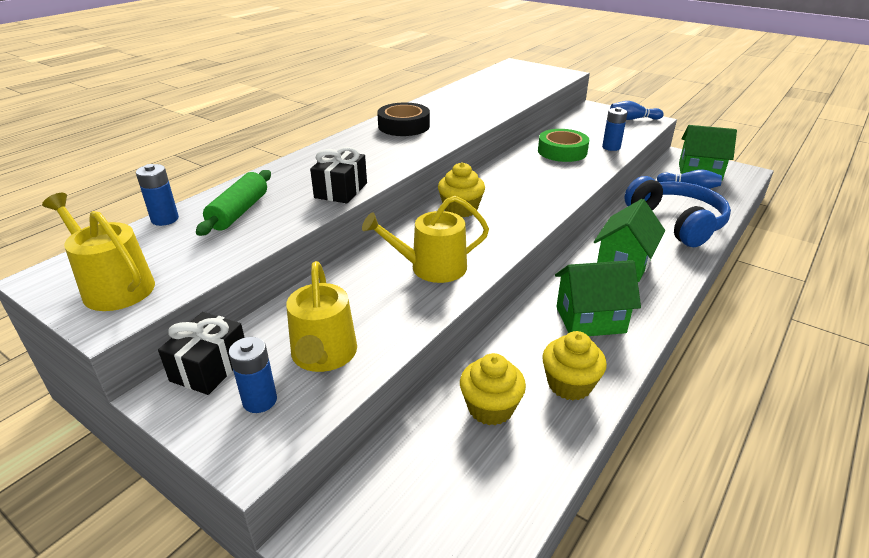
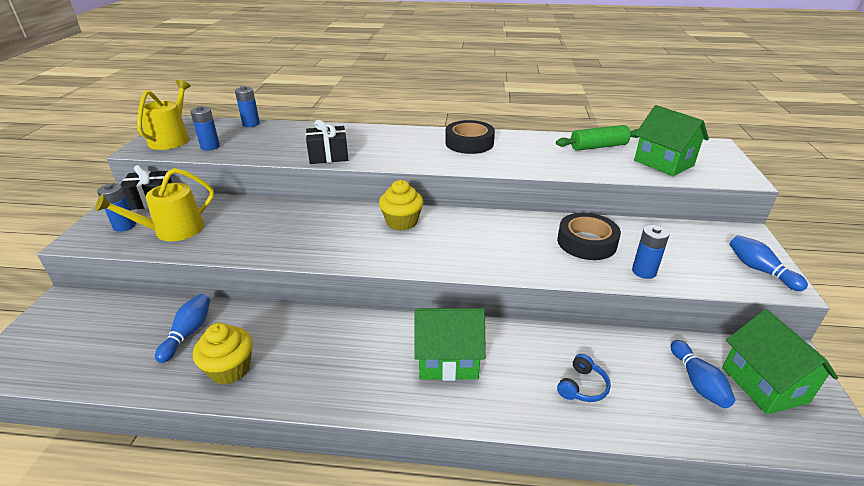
camera: 60 degrees right, 0 degrees up
green rolling pin [196,170,271,236] -> green rolling pin moved to [556,125,638,151]
yellow watering can [362,196,489,283] -> none
yellow cupcake [460,353,526,425] -> blue bowling pin [155,294,210,363]
green tape [538,129,589,162] -> black tape [557,213,621,260]
green house [555,260,641,336] -> green house moved to [634,105,709,176]
blue headphones [624,176,731,247] -> blue headphones [557,354,611,402], size x0.41
none -> blue battery [190,106,220,151]

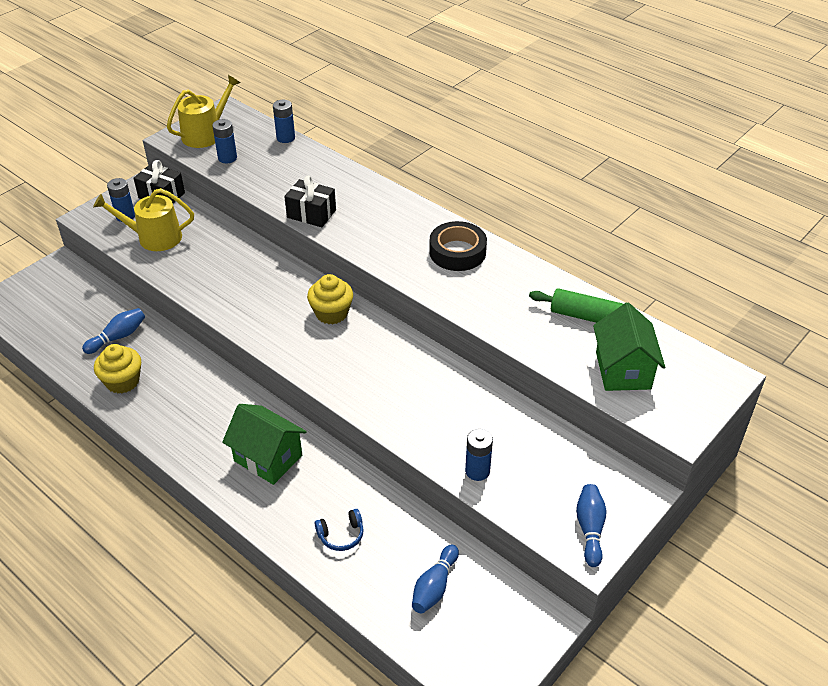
camera: 35 degrees right, 10 degrees up
black tape [557,213,621,260] -> none
green house [722,309,838,415] -> none

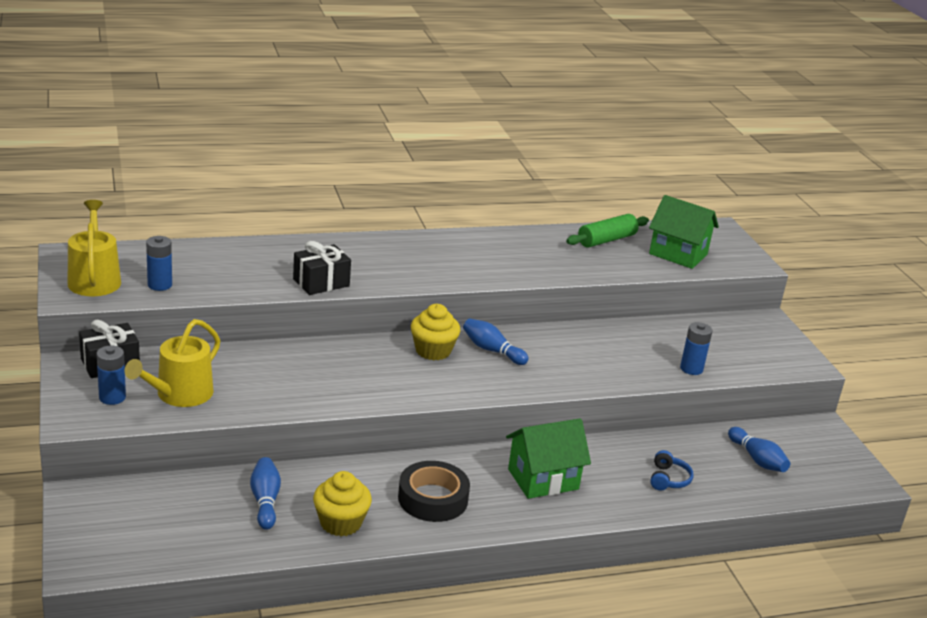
camera: 60 degrees left, 15 degrees down
blue battery [273,100,295,143] -> none
black tape [429,221,487,271] -> black tape moved to [398,461,470,522]
blue bowling pin [576,484,606,567] -> blue bowling pin moved to [463,318,529,365]

